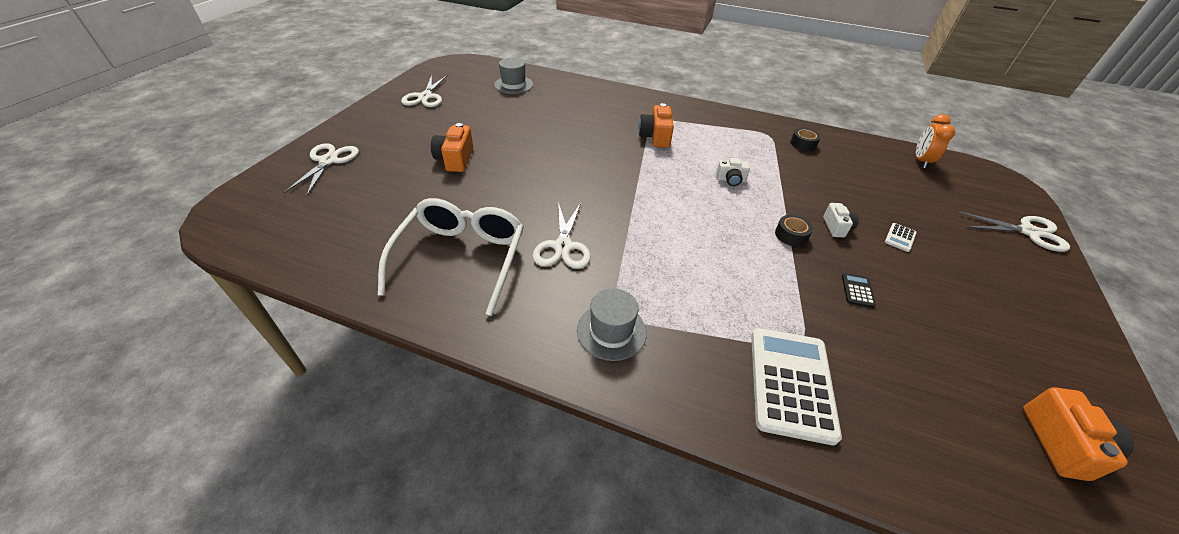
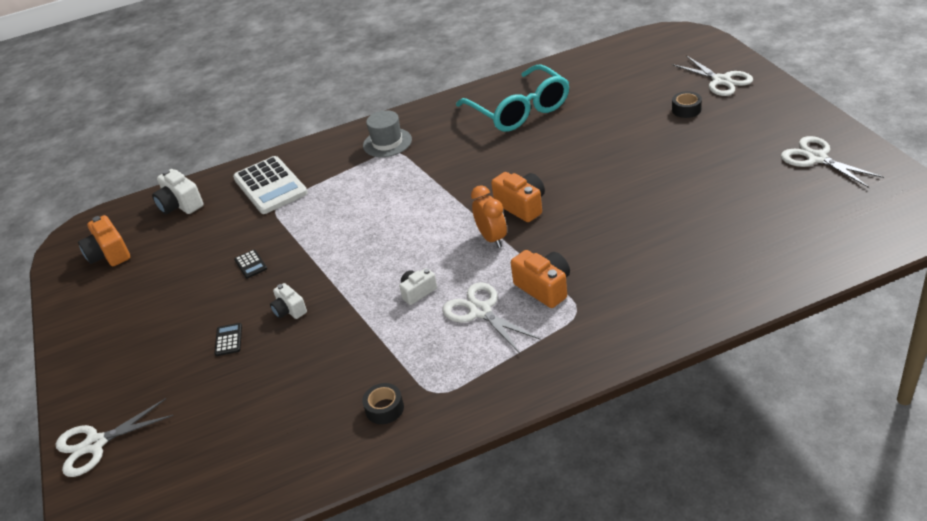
camera: 145 degrees right, 5 degrees down
white glasses [378,198,524,316] -> turquoise glasses [456,64,569,132]
orange camera [431,123,473,172] -> orange camera moved to [491,172,545,222]
grey hat [494,58,533,94] -> none
white scissors [533,202,591,269] -> white scissors moved to [443,282,541,353]
black tape [775,215,813,246] -> black tape moved to [672,91,702,118]
white calculator [885,223,917,252] -> black calculator [214,323,242,356]
orange clock [916,114,955,168] -> orange clock moved to [471,185,507,248]
none -> white camera [152,169,204,214]

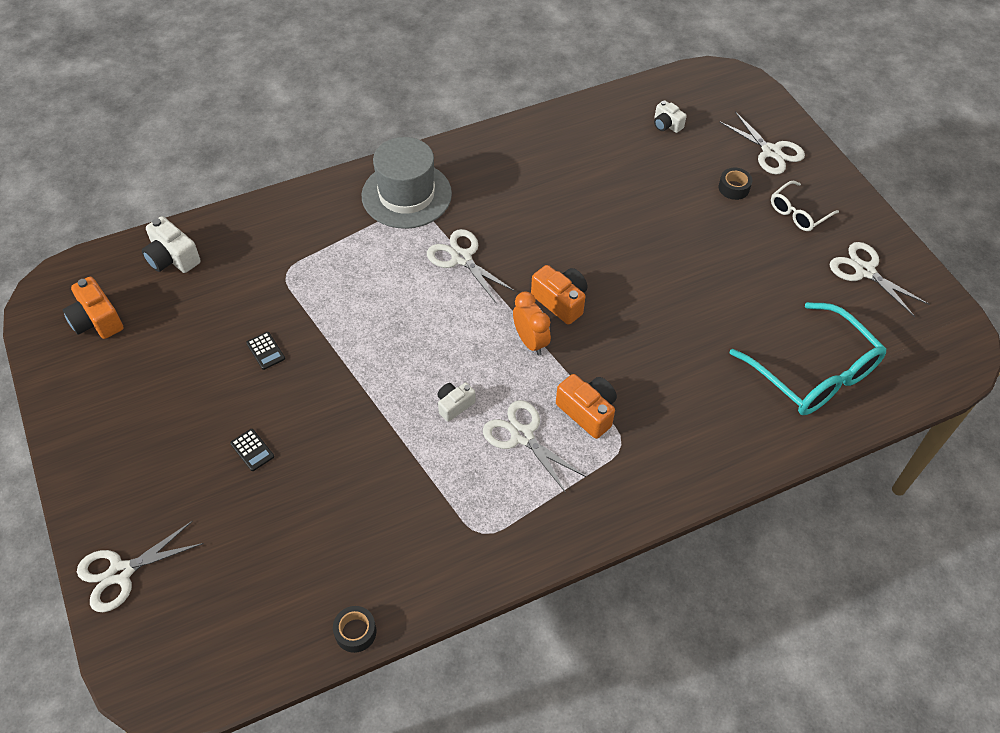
camera: 10 degrees left, 15 degrees up
black calculator [214,323,242,356] -> black calculator turned 150 degrees clockwise [230,429,274,471]
white calculator [233,156,308,214] -> none
white camera [270,283,307,319] -> white camera moved to [654,100,687,133]
black tape [362,383,404,424] -> black tape moved to [333,606,376,653]
grey hat [363,110,412,157] -> grey hat [361,137,452,229], size x1.62
turquoise glasses [456,64,569,132] -> turquoise glasses moved to [730,302,887,415]
none -> white scissors [427,229,516,304]
none -> white glasses [771,181,839,231]

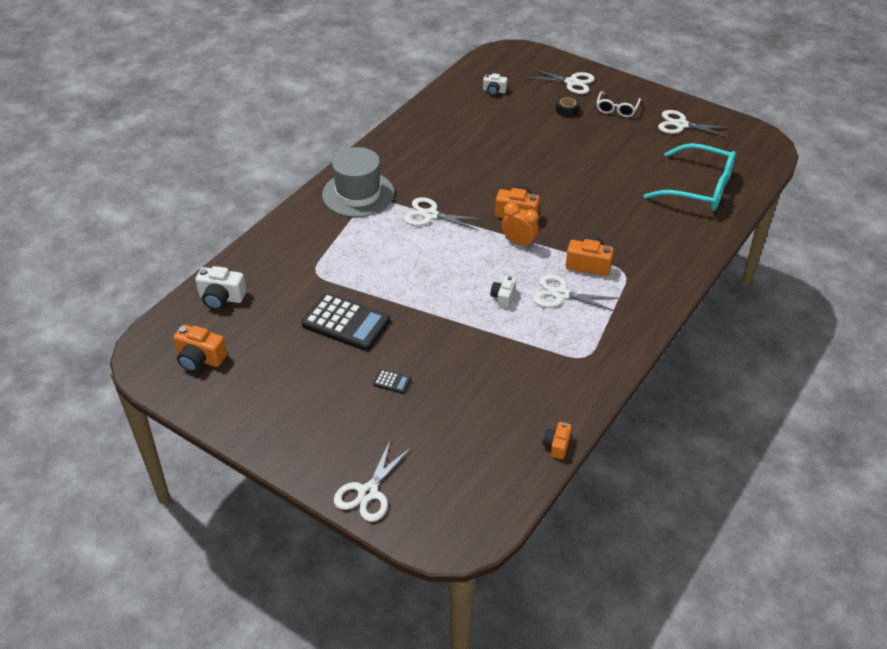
camera: 30 degrees left, 10 degrees down
black calculator [246,332,285,370] -> black calculator [301,293,390,351], size x2.42
black tape [333,606,376,653] -> orange camera [542,422,572,459]

